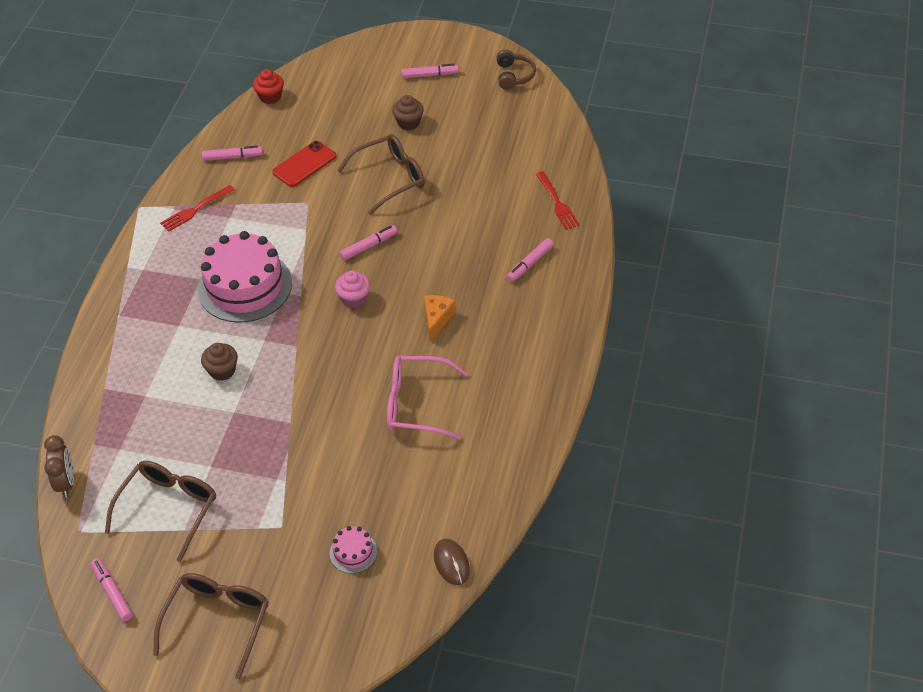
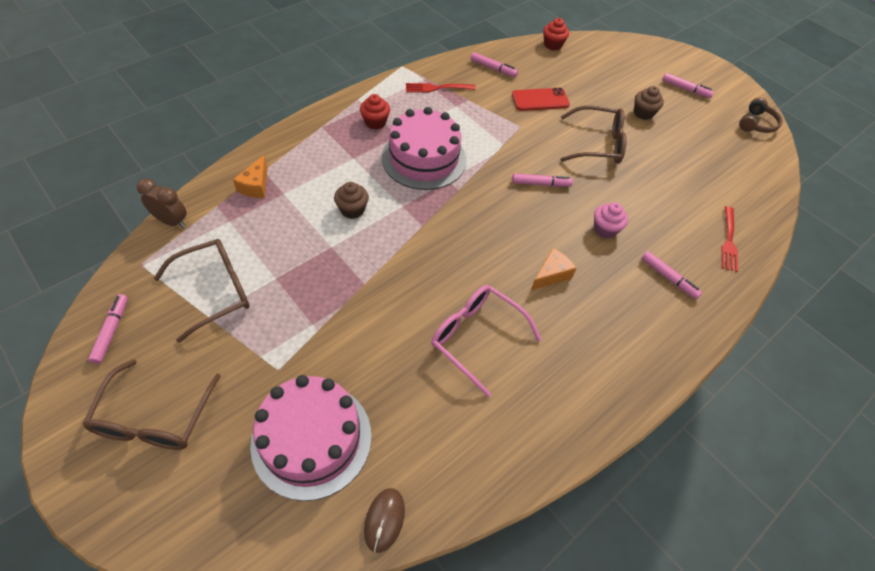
camera: 30 degrees right, 5 degrees up
brown clock [44,435,74,497] -> brown clock turned 90 degrees counterclockwise [137,179,187,228]
brown glasses [153,573,268,679] -> brown glasses turned 135 degrees clockwise [82,359,221,450]
pink cake [330,526,377,574] -> pink cake [250,375,371,501], size x2.30
pink cupcake [335,271,370,308] -> pink cupcake moved to [594,202,628,239]
pink marker [506,238,554,282] -> pink marker turned 120 degrees counterclockwise [641,251,702,299]
none -> orange cheese [233,155,268,198]
none -> red cupcake [360,94,390,129]

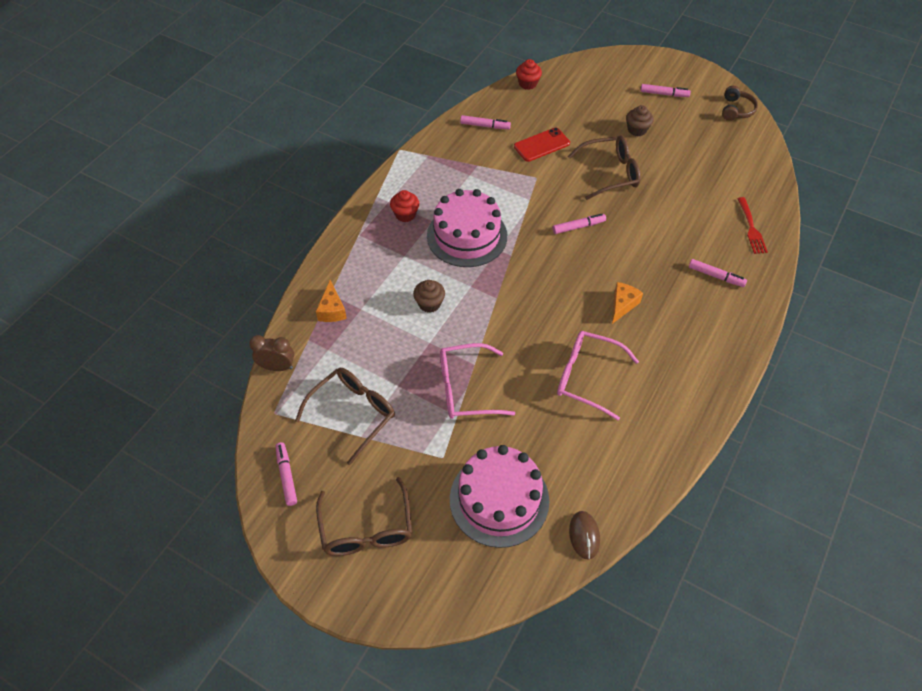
camera: 15 degrees left, 0 degrees up
red fork [406,83,476,92] -> none
pink cupcake [594,202,628,239] -> none
none -> pink glasses [440,343,515,419]

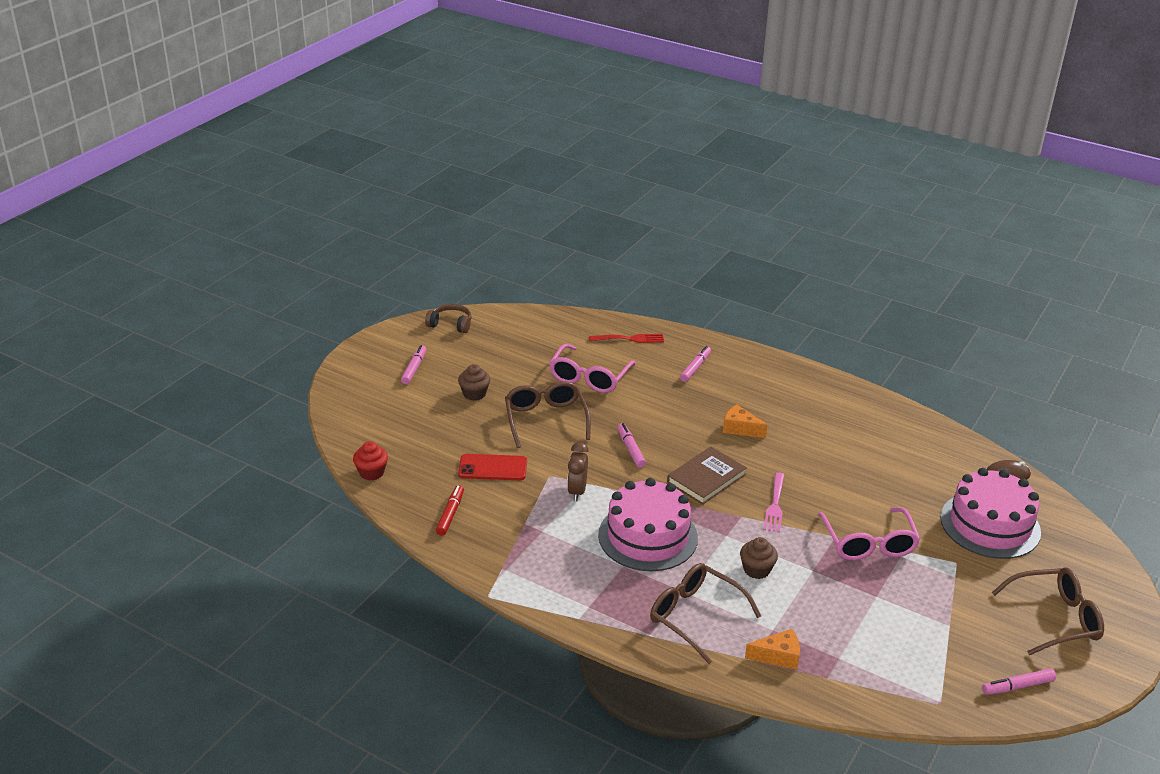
camera: 90 degrees left, 20 degrees down
brown clock [249,335,294,371] -> brown clock moved to [567,442,589,501]
brown glasses [295,368,395,465] -> brown glasses moved to [650,563,761,664]
red cupcake [390,190,419,222] -> none
pink marker [460,115,511,129] -> red marker [436,485,464,536]
red phone [514,128,570,162] -> red phone turned 60 degrees counterclockwise [458,454,527,480]
pink glasses [557,331,639,420] -> pink glasses moved to [549,344,636,393]
none -> brown book [667,447,747,505]
none -> pink fork [763,472,784,532]

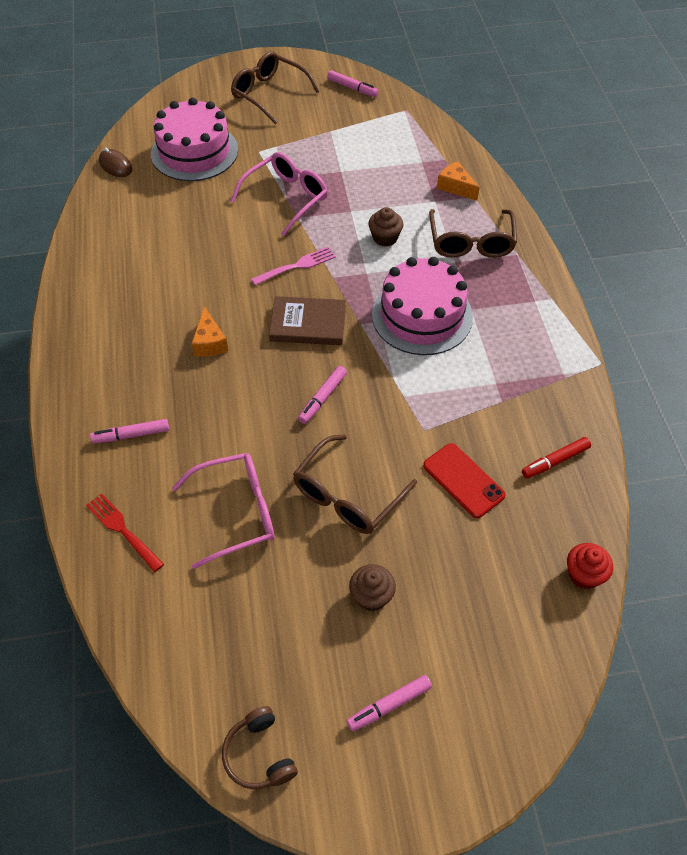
camera: 130 degrees left, 20 degrees up
brown clock [567,442,589,501] -> none

